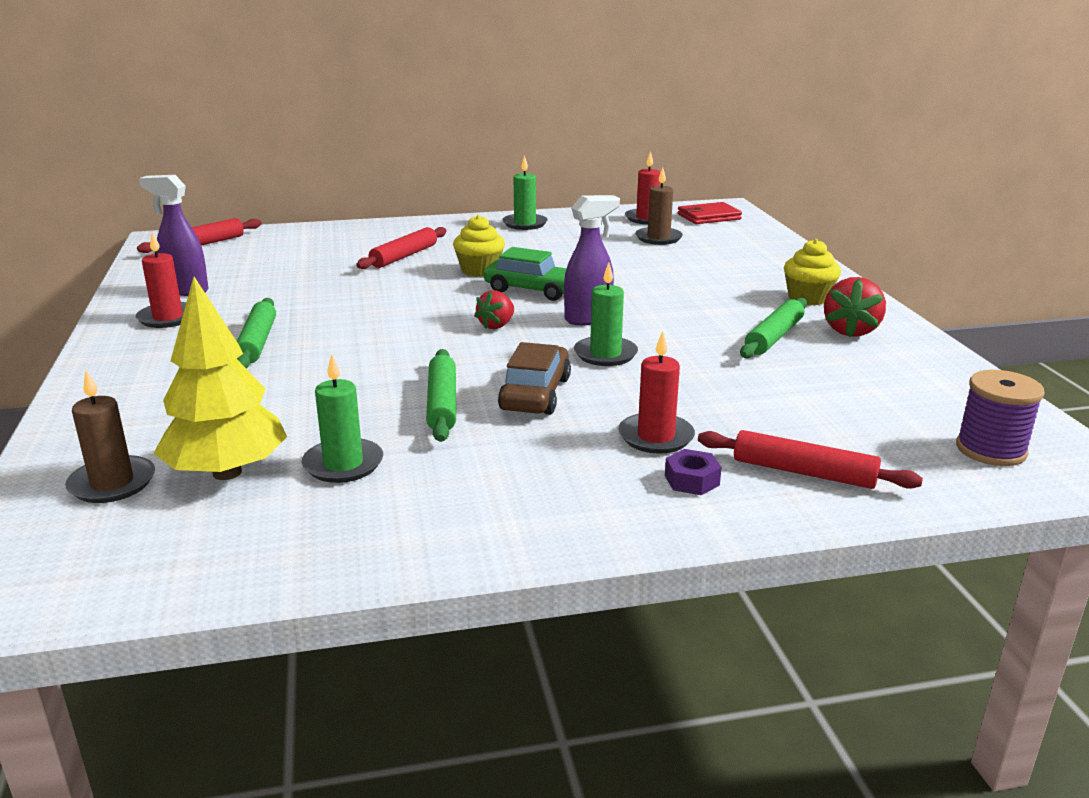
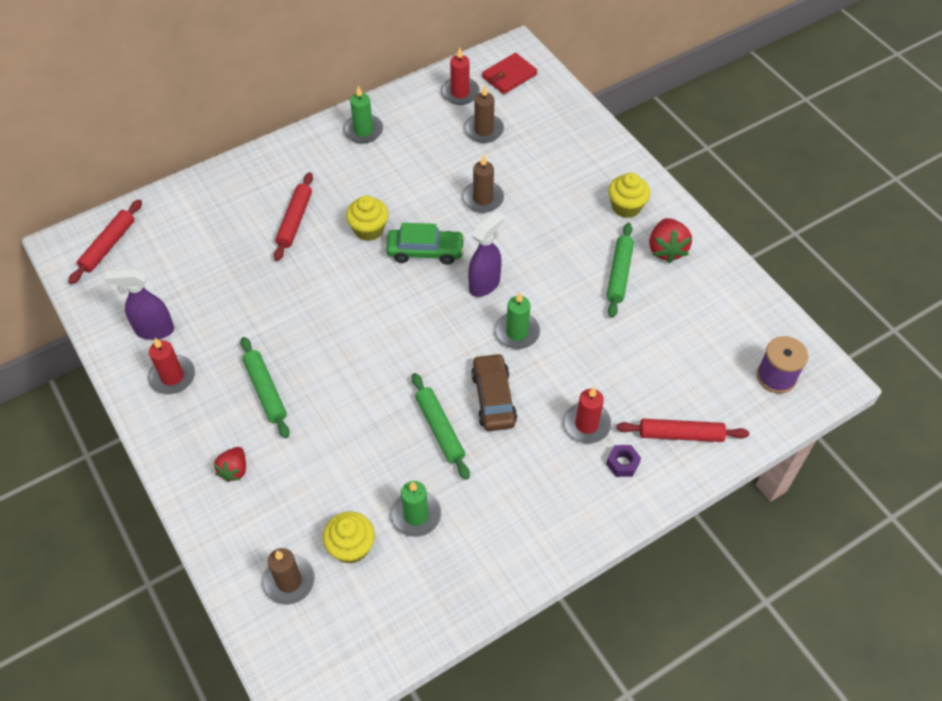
camera: 20 degrees left, 30 degrees up
yellow tree [153,277,287,480] -> yellow cupcake [323,511,375,564]
red strawberry [474,290,514,329] -> red strawberry moved to [214,447,246,482]
none -> brown candle [462,155,504,213]

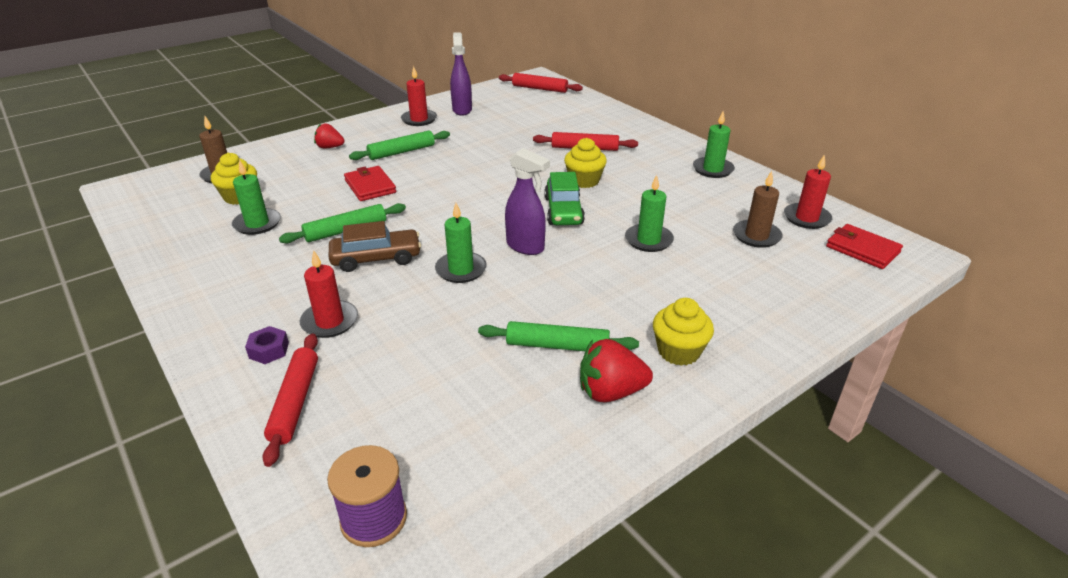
camera: 85 degrees right, 20 degrees down
brown candle [462,155,504,213] -> green candle [625,175,674,252]
none -> red wallet [344,166,396,201]

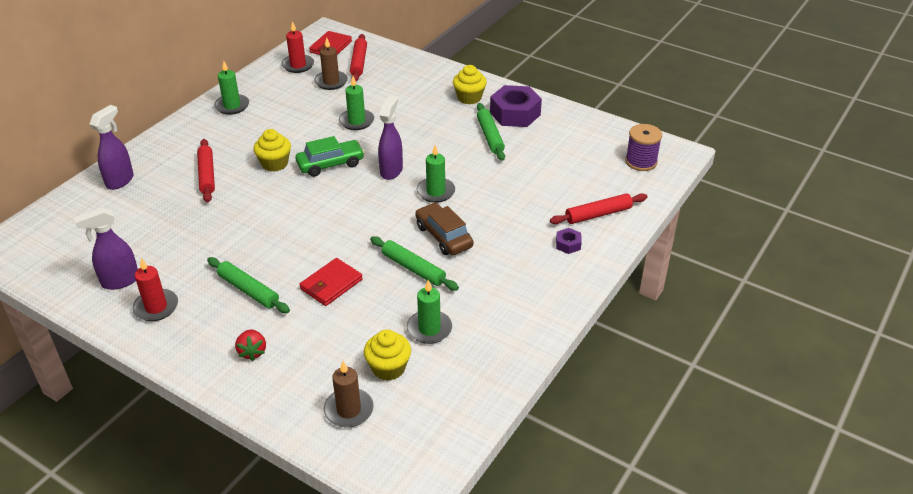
camera: 110 degrees left, 5 degrees up
red candle [300,250,358,338] -> none
red rolling pin [499,73,583,93] -> red rolling pin moved to [350,34,367,81]
red strawberry [580,339,653,402] -> purple nut [490,85,542,127]
none -> purple spray bottle [89,105,134,190]

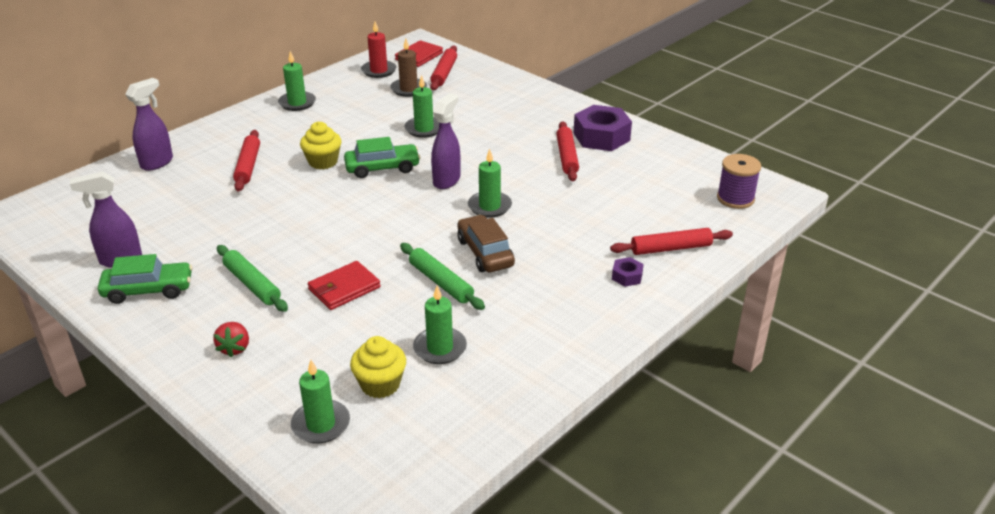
camera: 10 degrees right, 5 degrees down
red candle [132,258,178,321] -> green car [98,254,192,304]
brown candle [324,361,374,428] -> green candle [291,360,350,444]
yellow cupcake [453,65,487,104] -> none
green rolling pin [477,103,505,161] -> red rolling pin [556,121,579,181]

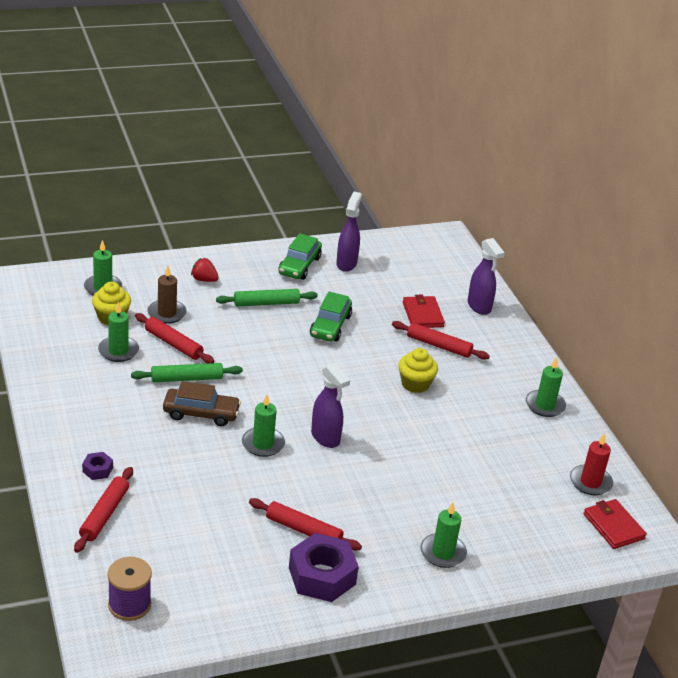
camera: 115 degrees right, 0 degrees up
red wallet [308,261,381,310] -> red wallet moved to [403,295,445,328]
green car [344,137,420,178] -> green car moved to [310,292,352,342]
brown candle [390,38,427,97] -> brown candle moved to [148,266,187,324]
green candle [404,75,439,138] -> green candle moved to [421,503,467,568]
red rolling pin [430,45,457,90] -> red rolling pin moved to [135,313,214,363]

